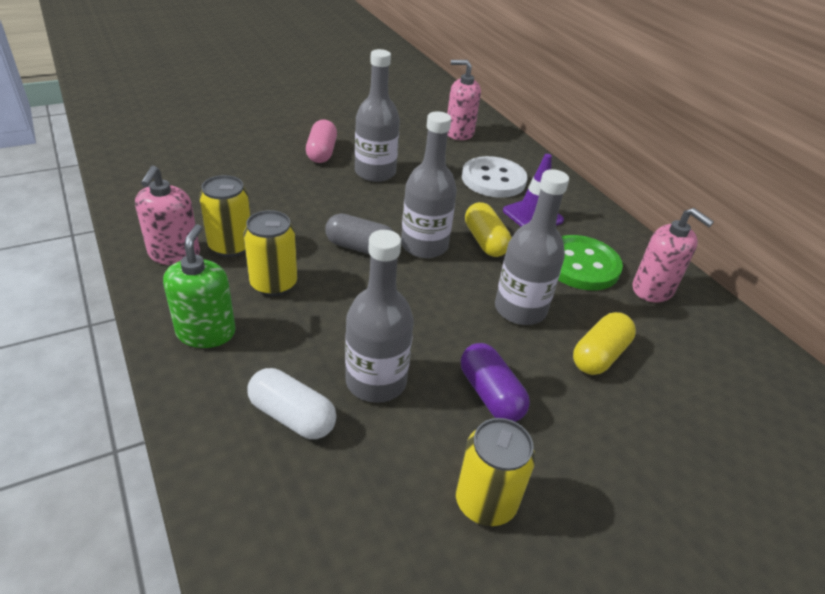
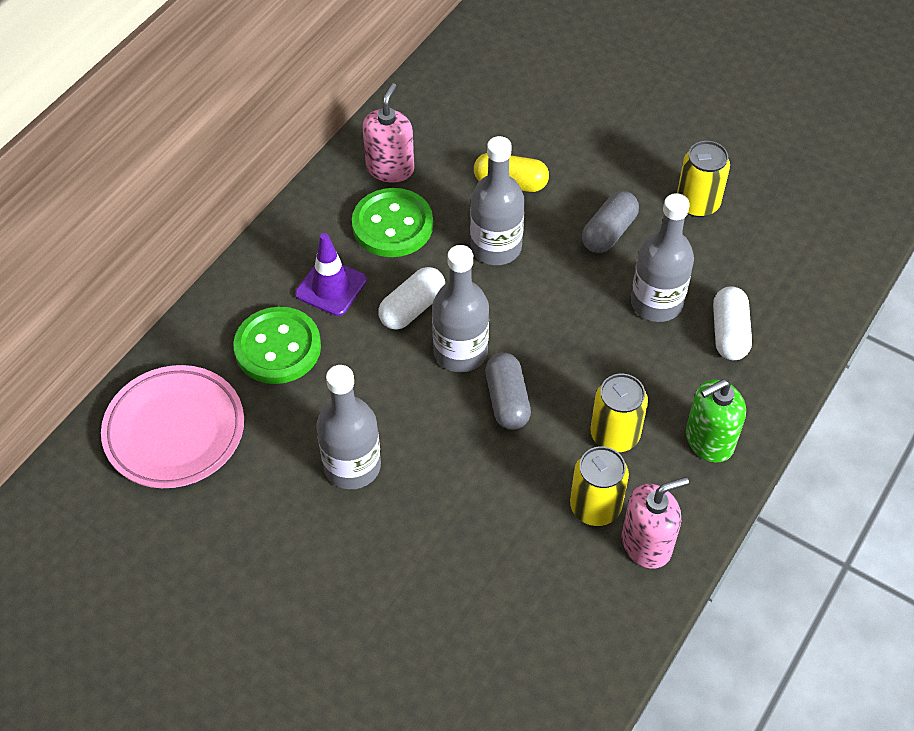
camera: 115 degrees left, 15 degrees up
pink capsule [306,119,337,163] -> none
pink soap dispenser [447,60,481,140] -> pink plate [101,365,244,488]
purple capsule [461,343,530,422] -> grey capsule [582,191,639,253]
white button [462,156,527,198] -> green button [233,307,321,384]
yellow capsule [465,202,512,257] -> white capsule [378,267,445,330]

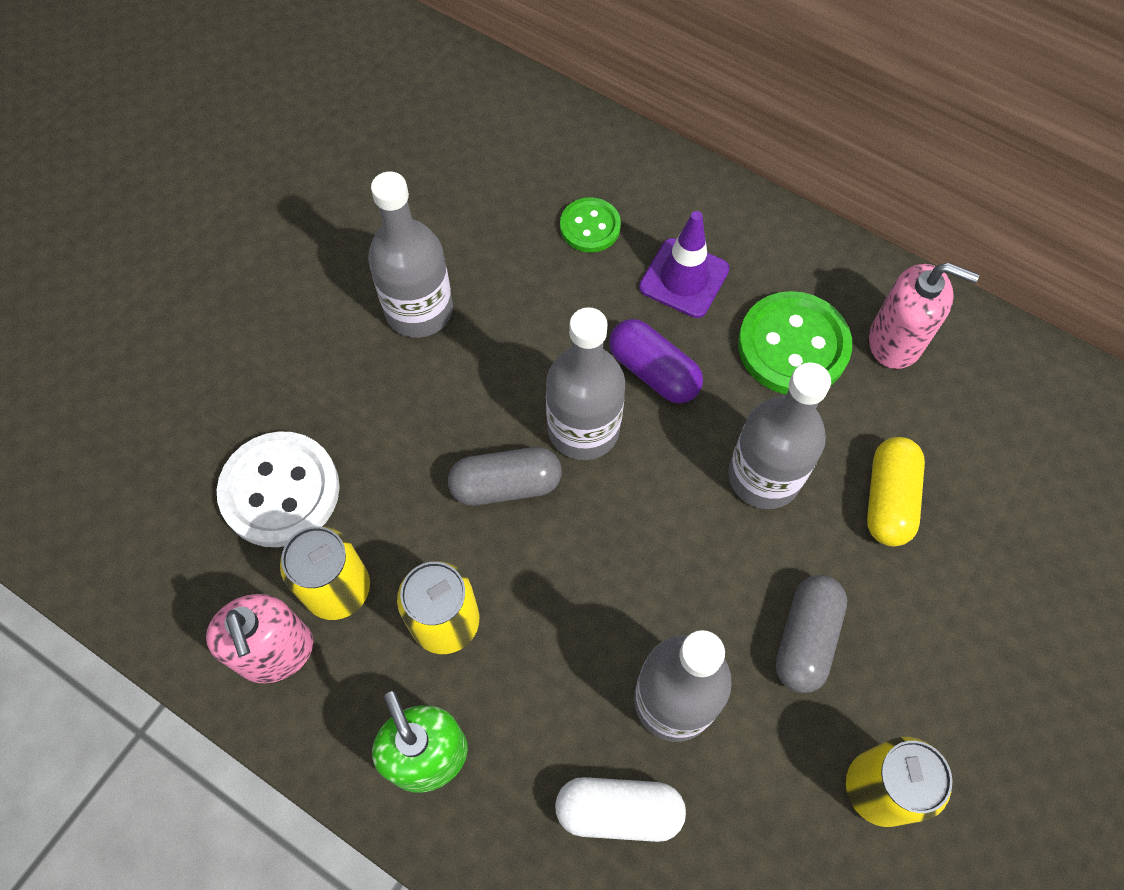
camera: 90 degrees right, 10 degrees up
pink plate [101,365,244,488] -> none
green button [233,307,321,384] -> green button [560,197,621,252], size x0.58
white capsule [378,267,445,330] -> purple capsule [609,319,703,404]
grey capsule [582,191,639,253] -> grey capsule turned 75 degrees clockwise [776,575,847,693]
none -> white button [217,431,340,547]

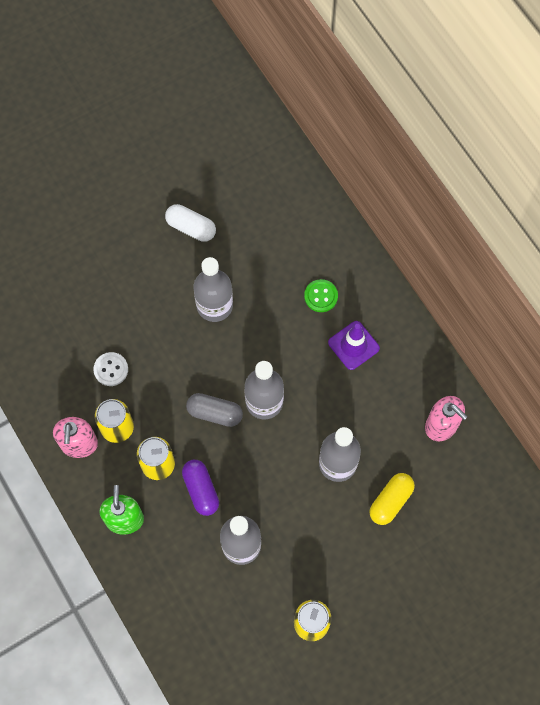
camera: 25 degrees right, 5 degrees up
white button [217,431,340,547] -> white button [93,352,128,386], size x0.58
white capsule [555,777,686,842] -> white capsule moved to [165,204,216,242]
purple capsule [609,319,703,404] -> purple capsule moved to [182,460,219,516]
green button [738,291,852,395] -> none
grey capsule [776,575,847,693] -> none

